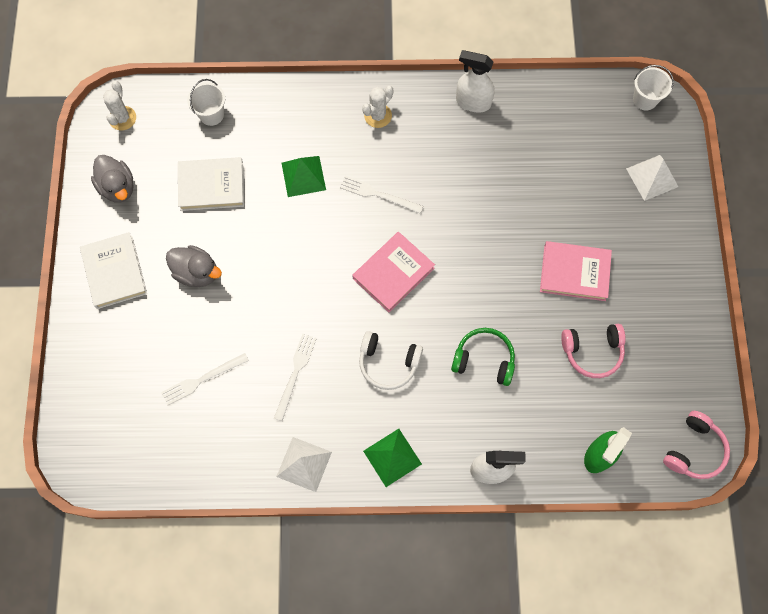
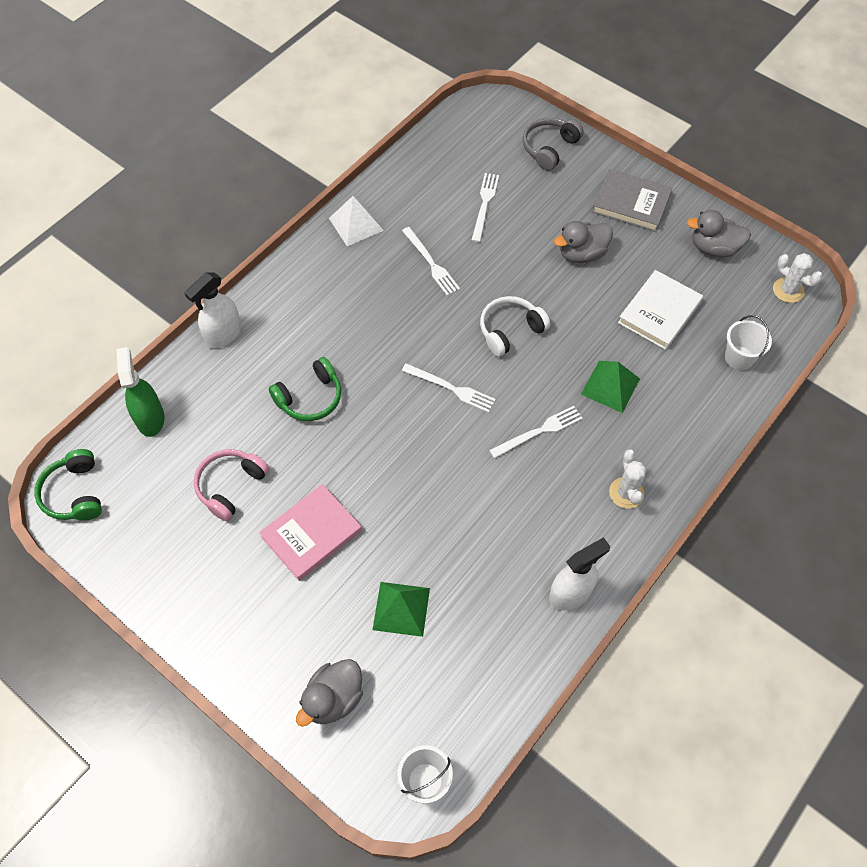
camera: 130 degrees right, 10 degrees down
white book [80,232,147,309] -> grey book [592,169,672,232]
pink book [352,232,435,312] -> white fork [402,363,496,413]
white headphones [359,331,423,390] -> white headphones moved to [480,296,550,357]
green pyramid [363,429,422,487] -> green pyramid moved to [373,582,430,637]
white pyramid [626,155,678,201] -> grey duck [296,659,363,727]
pink headphones [663,411,730,479] -> green headphones [34,449,102,521]
none -> grey headphones [523,118,584,171]

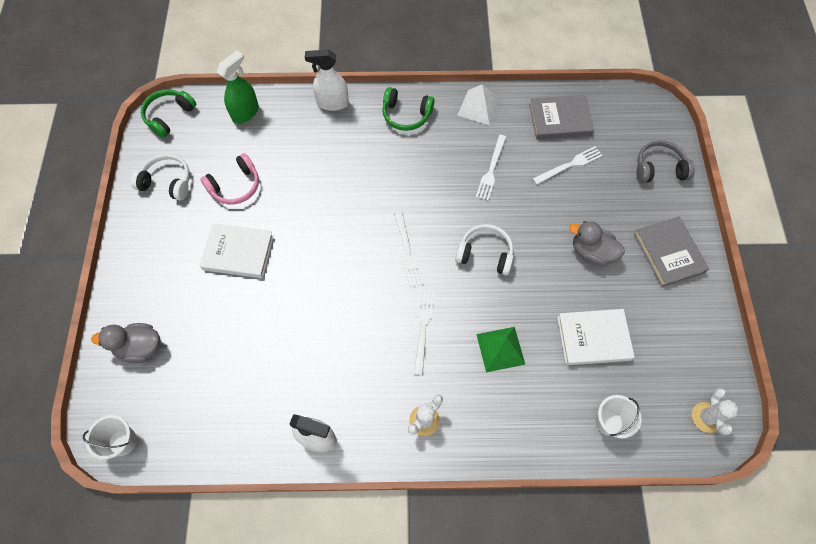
camera: 50 degrees right, 5 degrees up
pink headphones [194,449,269,521] -> pink headphones turned 150 degrees clockwise [200,153,259,204]
pink book [259,484,362,581] -> white book [199,223,274,278]
green headphones [268,357,341,421] -> green headphones moved to [382,87,435,131]
green pyramid [373,582,430,637] -> none
white fork [489,406,583,458] -> white fork turned 105 degrees counterclockwise [414,291,434,375]
grey duck [687,210,751,257] -> none
none -> white headphones [131,154,190,201]
none -> grey book [529,95,594,140]

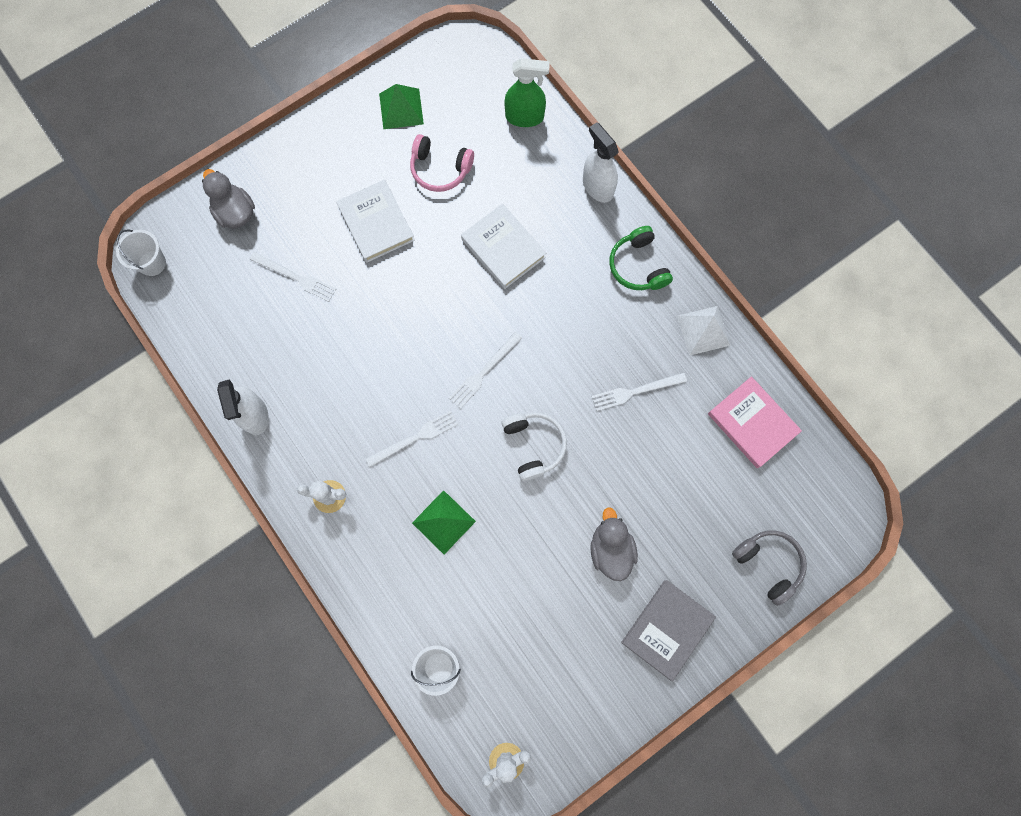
camera: 55 degrees right, 10 degrees up
white headphones [131,154,190,201] -> green pyramid [379,84,424,129]
green headphones [141,89,196,138] -> none
grey book [529,95,594,140] -> pink book [708,376,802,468]
white fork [533,146,603,185] -> white fork moved to [250,252,336,302]
white book [557,309,635,365] -> white book moved to [461,203,546,289]

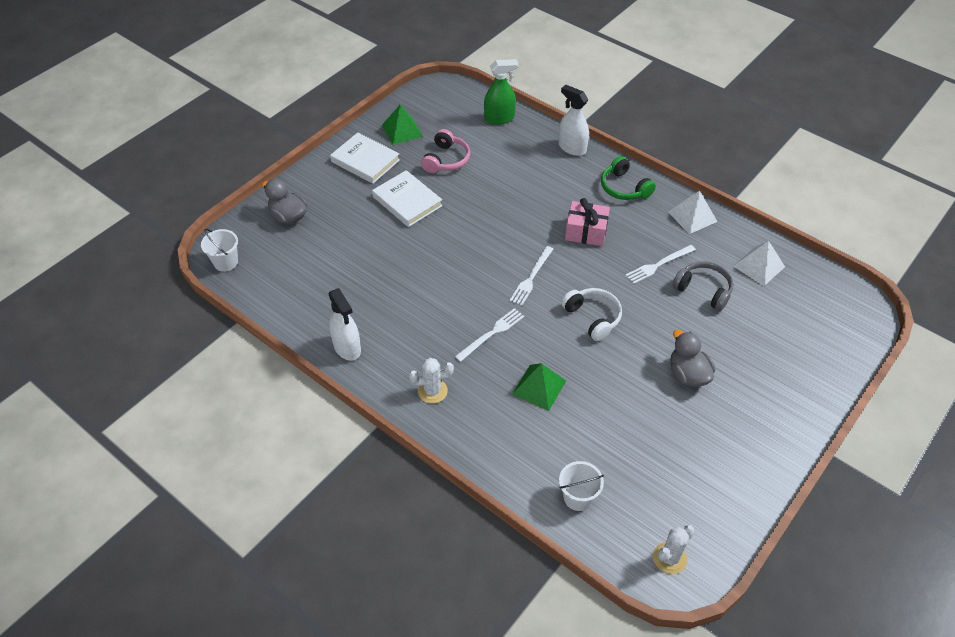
camera: 15 degrees left, 25 degrees down
white fork [250,252,336,302] -> none
pink headphones [410,134,474,192] -> pink headphones turned 75 degrees counterclockwise [421,129,470,173]
white book [461,203,546,289] -> white book moved to [330,132,400,184]
grey book [621,580,716,681] -> none
pink book [708,376,802,468] -> white pyramid [733,241,785,286]
grey headphones [732,530,807,606] -> grey headphones moved to [672,261,733,311]
none -> pink gift [565,198,610,246]

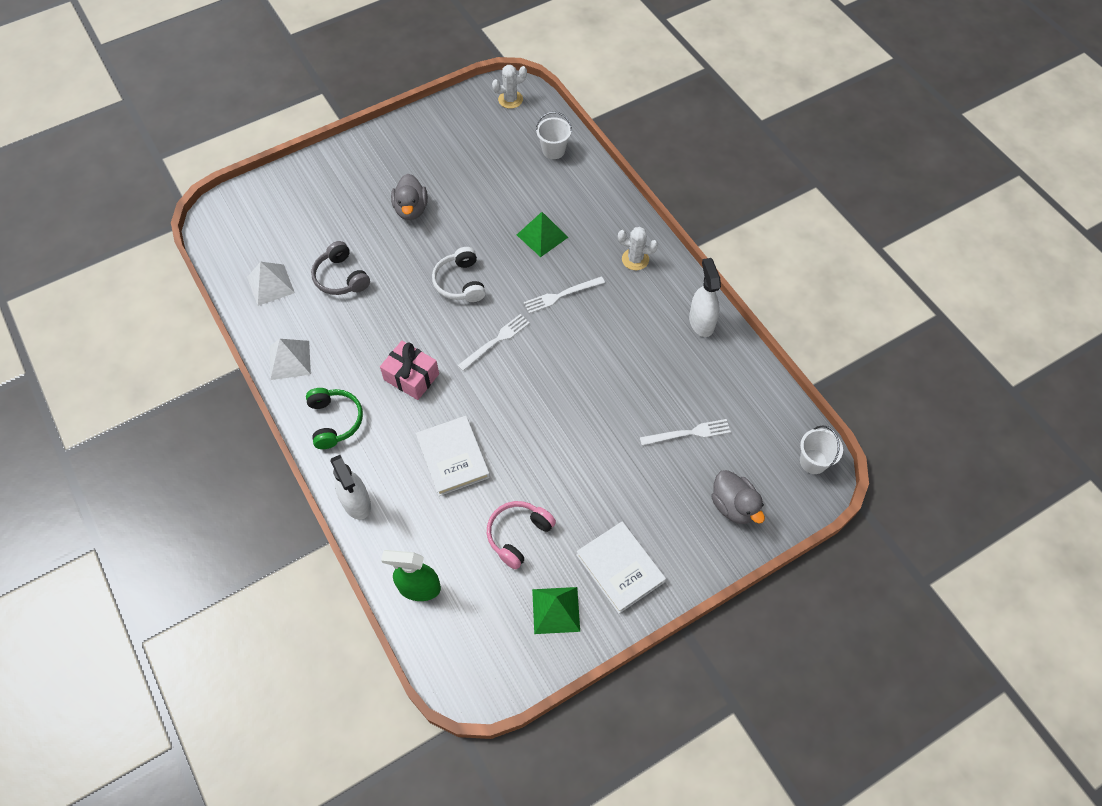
camera: 160 degrees left, 10 degrees up
white book [372,170,443,227] -> white book moved to [416,416,490,496]
white fork [625,245,696,284] -> white fork moved to [640,419,731,446]

